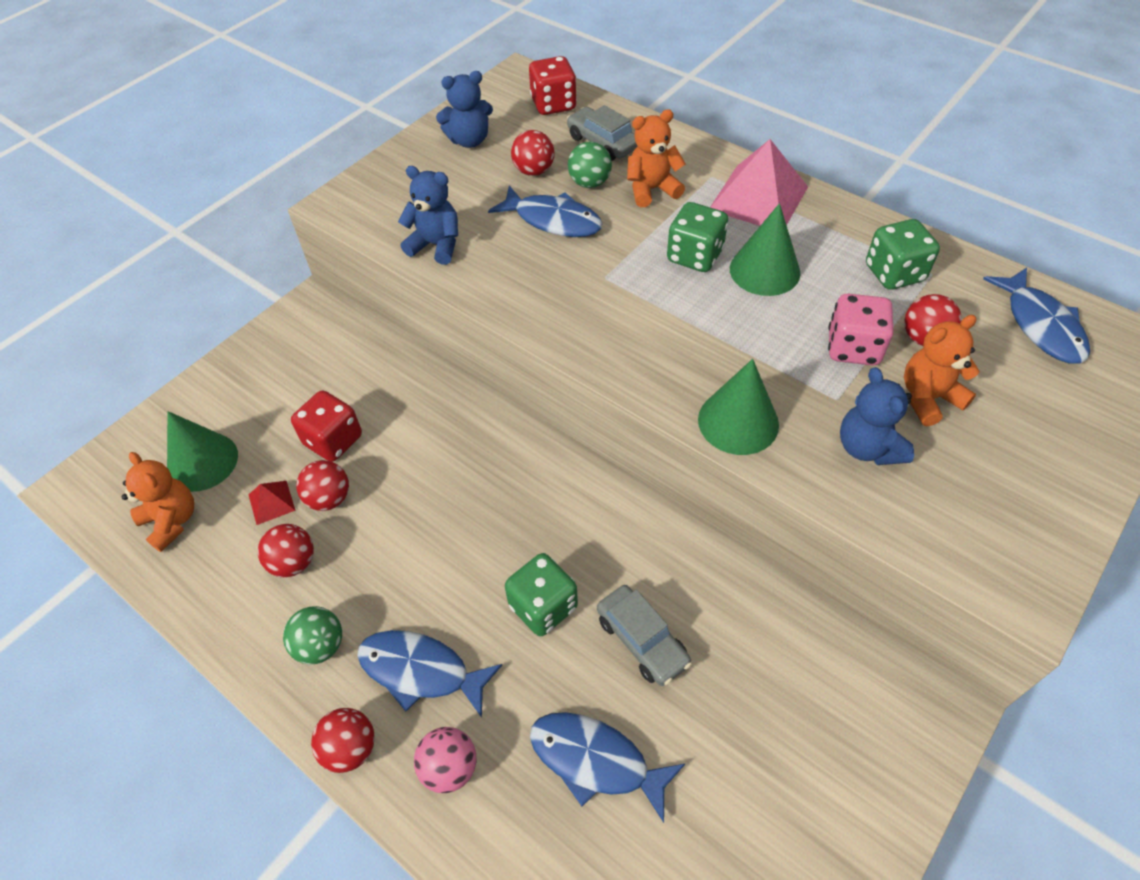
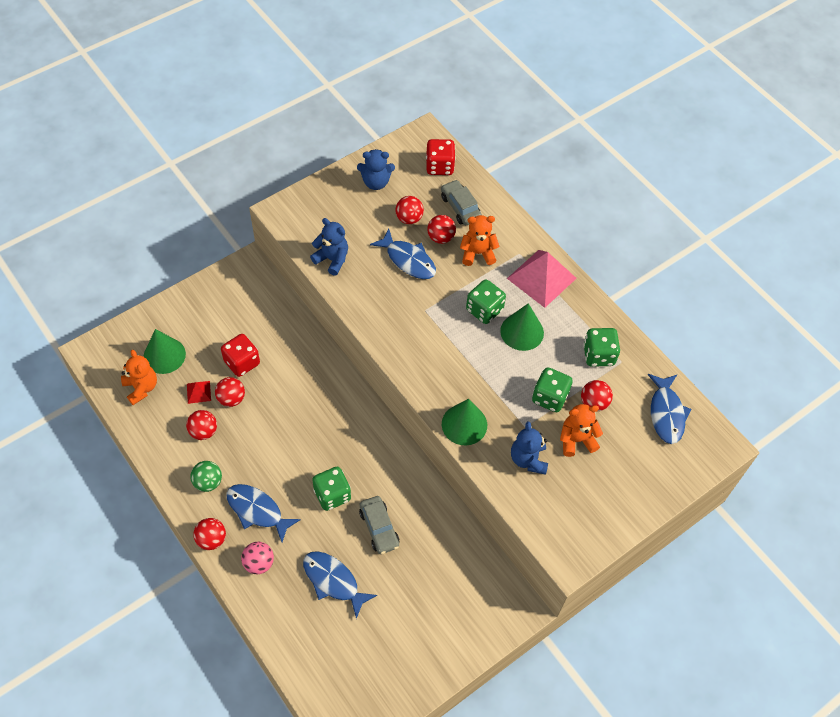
camera: 10 degrees right, 5 degrees up
green ball [568,142,612,188] -> red ball [427,215,456,244]
pink dice [828,293,893,366] -> green dice [532,367,573,412]

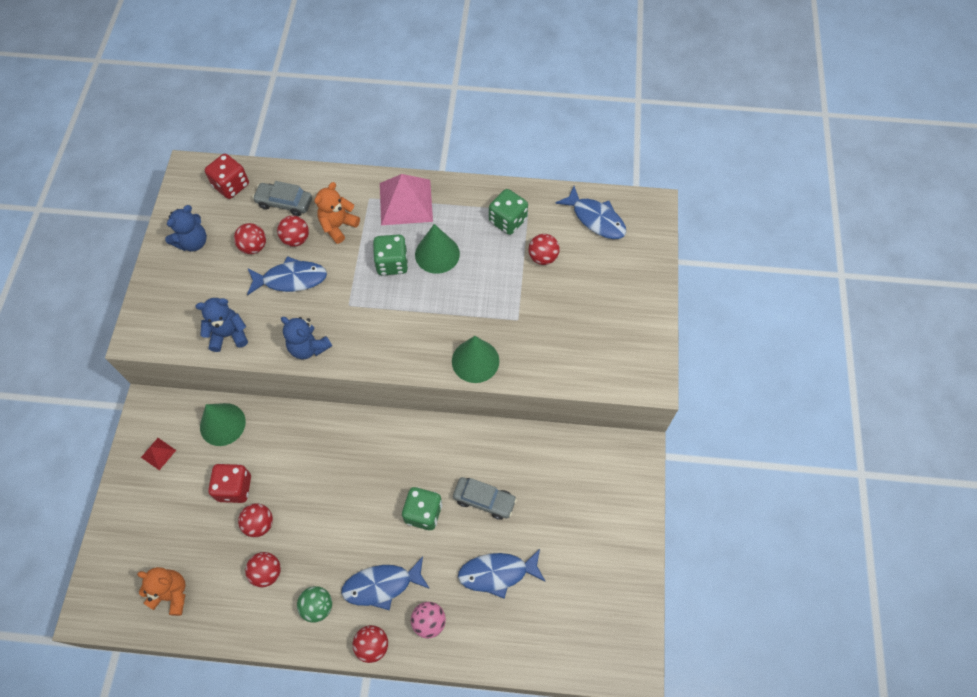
camera: 45 degrees left, 5 degrees up
green cone [143,329,186,374] -> green cone moved to [200,403,246,446]
red pyramid [187,381,211,404] -> red pyramid moved to [141,438,176,470]
blue teddy bear [511,421,548,475] -> blue teddy bear moved to [281,317,332,359]
green dice [532,367,573,412] -> none
orange teddy bear [560,404,603,457] -> none

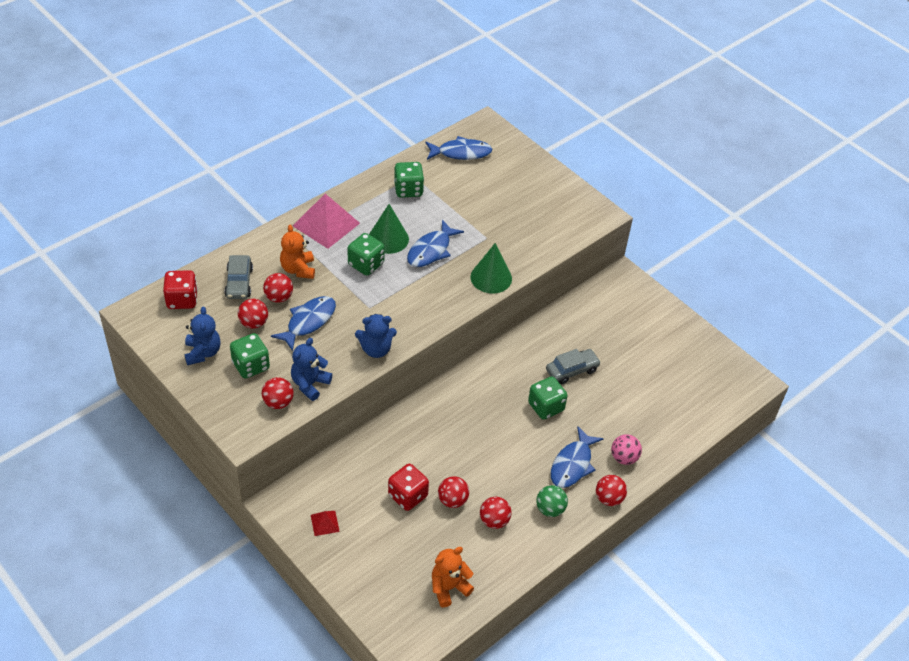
camera: 50 degrees left, 15 degrees down
green cone [200,403,246,446] -> none
grey car [252,181,312,216] -> grey car turned 60 degrees counterclockwise [224,255,253,299]
blue fish [458,549,546,599] -> blue fish moved to [407,220,464,267]
red ball [528,234,560,265] -> red ball moved to [262,377,294,409]
none -> green dice [230,333,270,379]

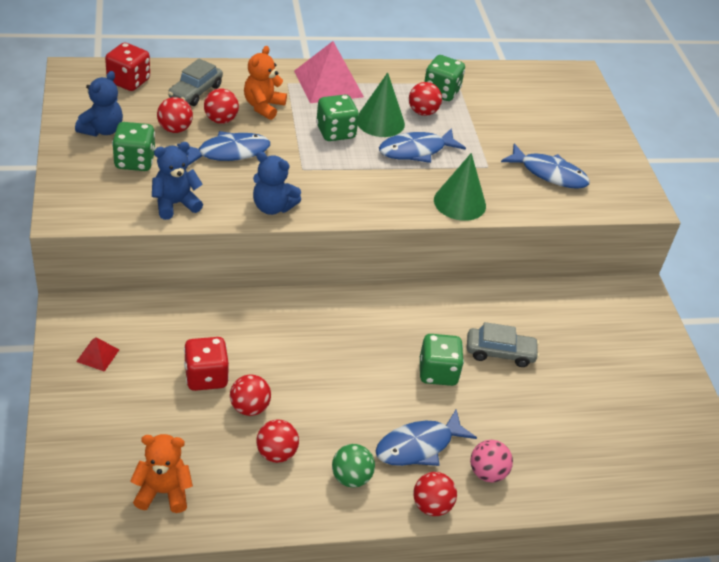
camera: 30 degrees right, 5 degrees down
red ball [262,377,294,409] -> red ball moved to [409,82,442,116]
blue fish [425,136,492,160] -> blue fish moved to [501,144,590,189]

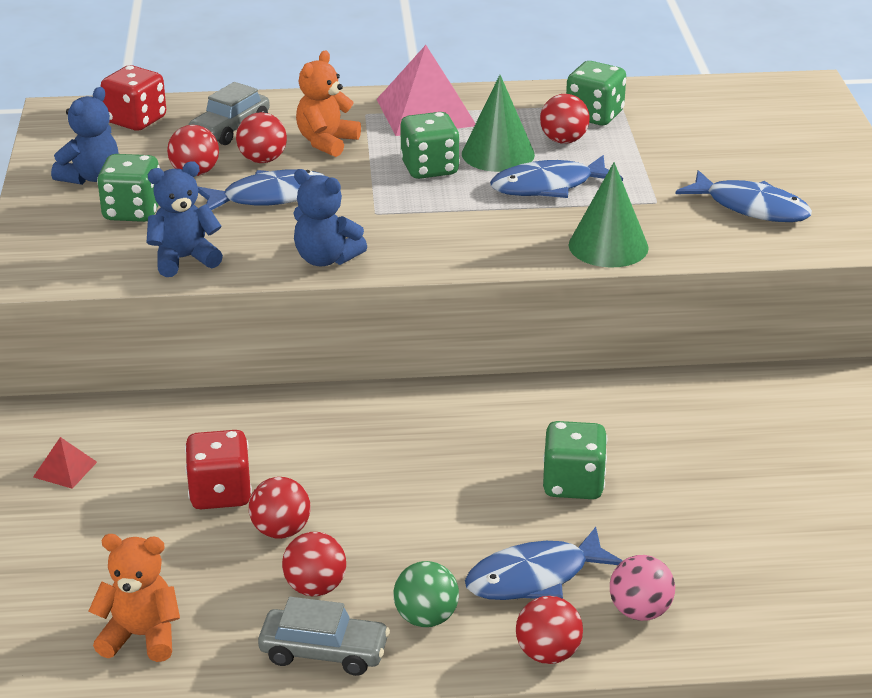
camera: 10 degrees right, 10 degrees down
grey car [467,322,539,367] -> grey car moved to [258,597,390,676]

